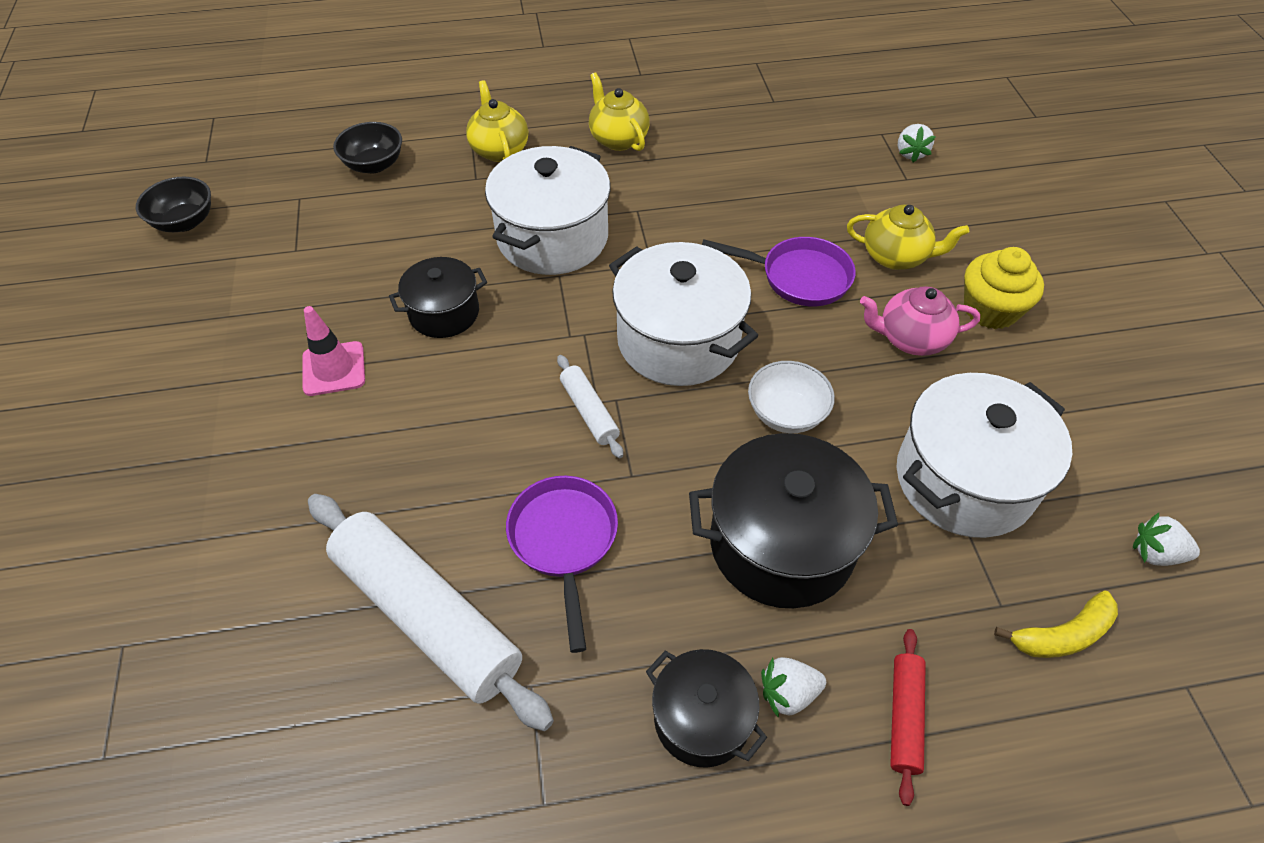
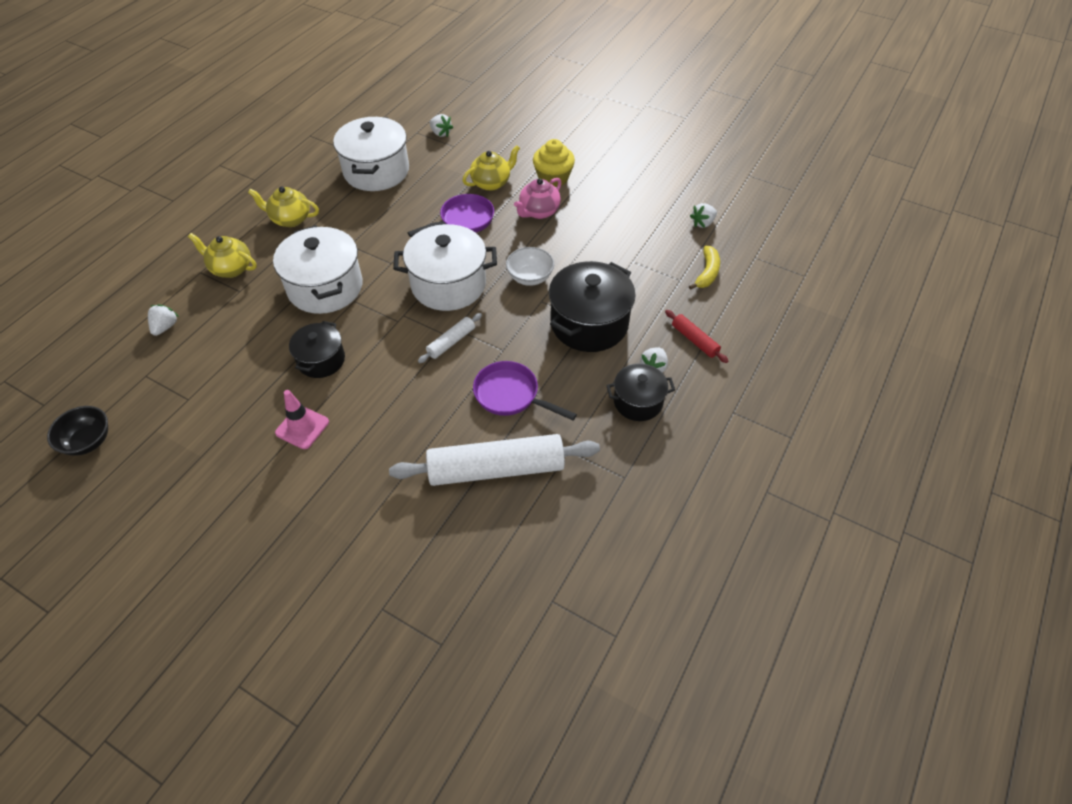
camera: 50 degrees left, 0 degrees up
black bowl [333,122,402,174] -> white strawberry [148,304,179,336]
white rolling pin [557,355,623,458] -> white rolling pin turned 60 degrees counterclockwise [418,313,482,363]
white pot [896,373,1072,538] -> white pot moved to [333,117,409,191]

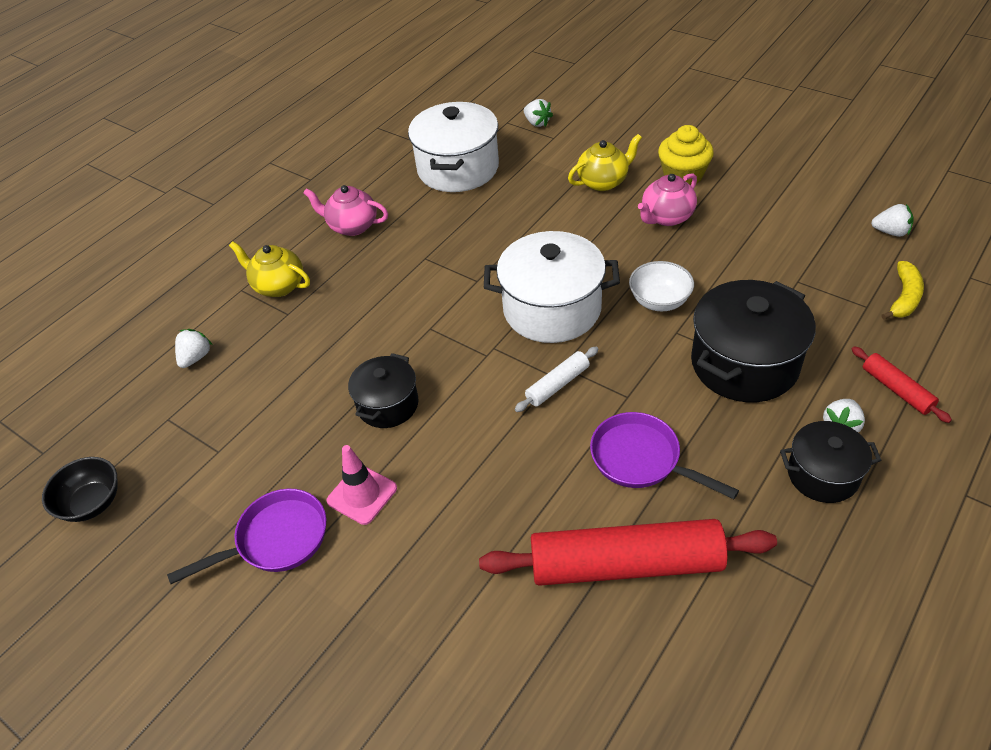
camera: 10 degrees right, 5 degrees down
yellow teapot [248,187,319,227] -> pink teapot [303,185,388,236]
white pot [273,225,363,314] -> none
white rolling pin [389,434,600,486] -> red rolling pin [479,519,777,586]
purple pan [407,194,494,237] -> purple pan moved to [167,489,327,584]
white strawberry [690,203,717,228] -> white strawberry turned 135 degrees counterclockwise [871,204,914,237]

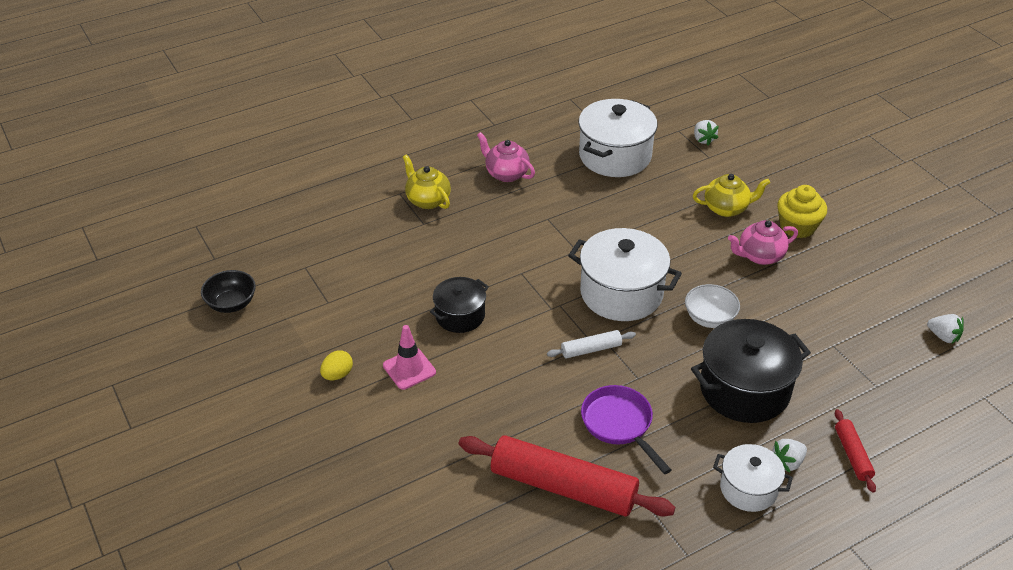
camera: 20 degrees right, 5 degrees down
purple pan [167,489,327,584] -> yellow egg [320,350,353,380]
white strawberry [175,329,213,368] -> none
black pot [780,421,881,503] -> white pot [713,444,793,512]
yellow banana [881,261,924,320] -> none

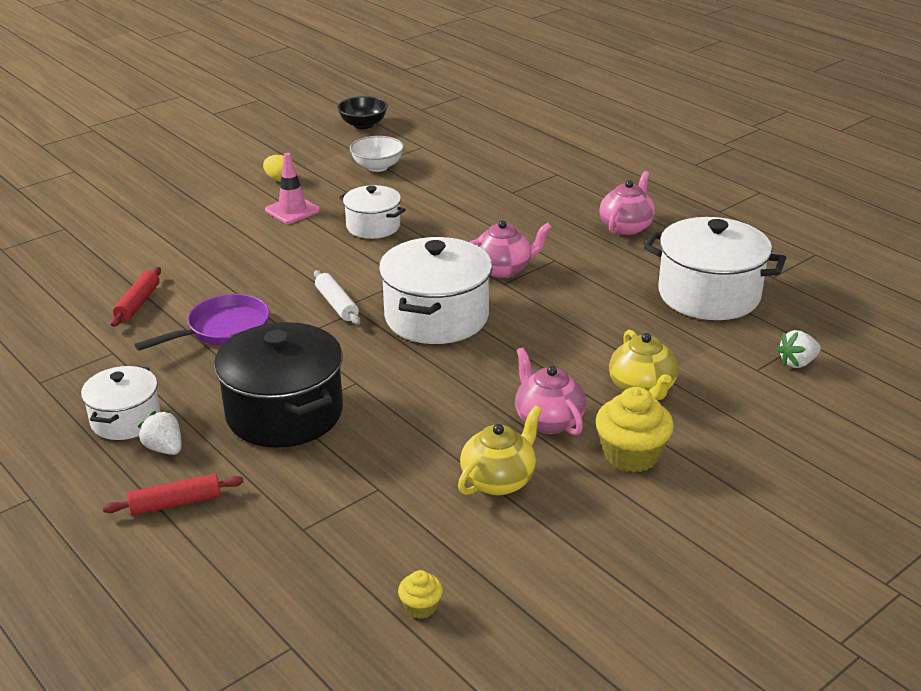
camera: 80 degrees right, 10 degrees down
yellow teapot [403,155,451,209] -> yellow teapot moved to [458,406,542,496]
black pot [430,277,489,333] -> white pot [339,185,406,239]
red rolling pin [458,435,675,517] -> red rolling pin [111,267,161,327], size x0.46
white bowl [685,284,740,328] -> white bowl moved to [350,136,404,172]
white strawberry [927,314,964,343] -> yellow cupcake [398,570,443,619]
none -> pink teapot [470,220,552,279]

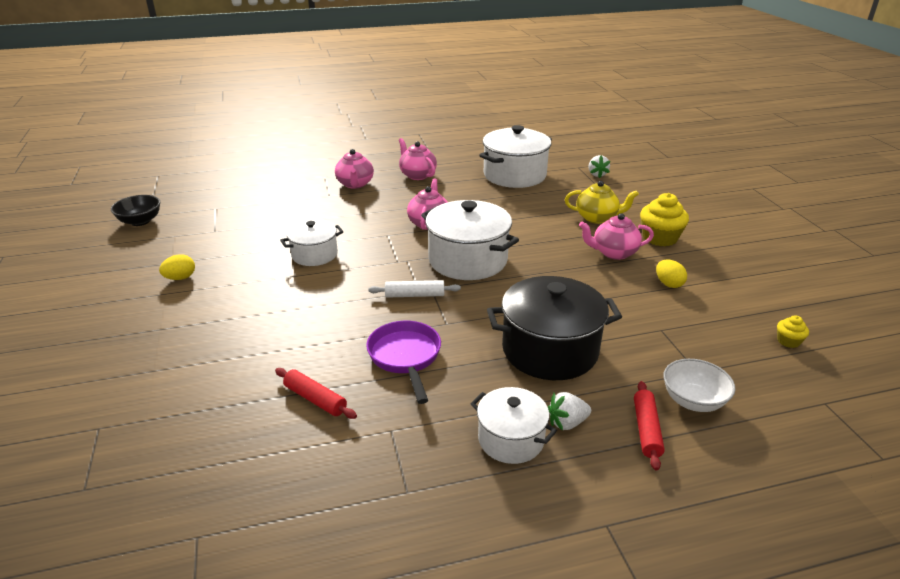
camera: 65 degrees left, 0 degrees up
pink traffic cone [265,153,320,224] -> none
white bowl [350,136,404,172] -> white bowl moved to [664,359,736,412]
yellow teapot [458,406,542,496] -> yellow egg [656,259,687,288]
none -> pink teapot [335,149,374,189]

